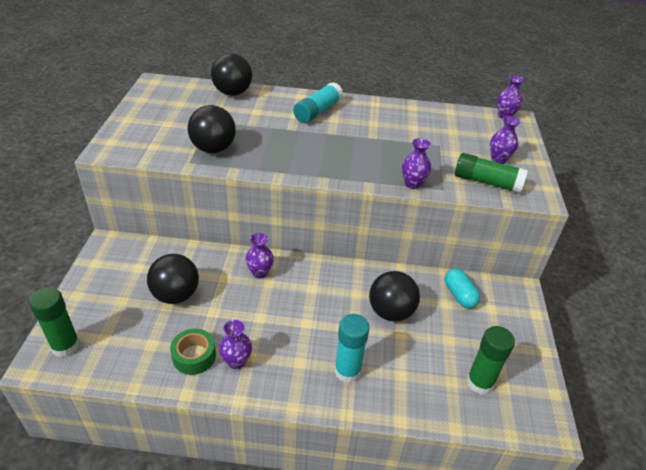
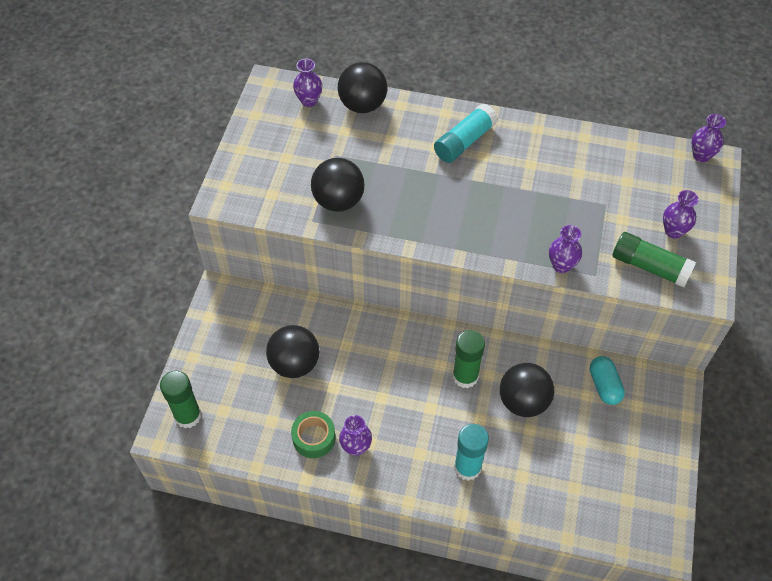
camera: 10 degrees right, 15 degrees up
purple vase [246,233,274,279] -> purple vase moved to [293,59,322,107]
green glue stick [466,326,515,395] -> green glue stick moved to [453,330,485,388]

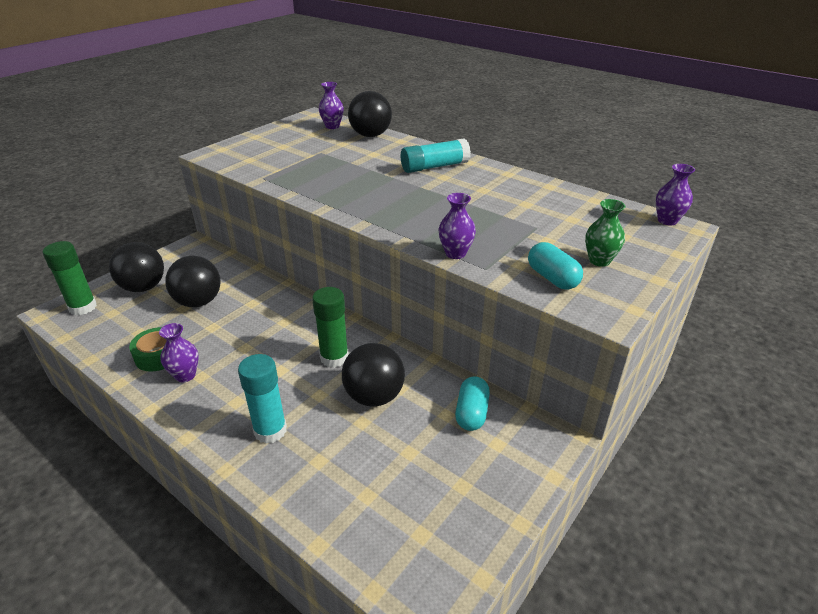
camera: 25 degrees right, 20 degrees down
black ball [311,158,364,212] -> black ball moved to [109,242,164,292]
green glue stick [613,232,696,288] -> turquoise capsule [528,242,583,290]
purple vase [663,190,699,239] -> green vase [585,199,626,267]

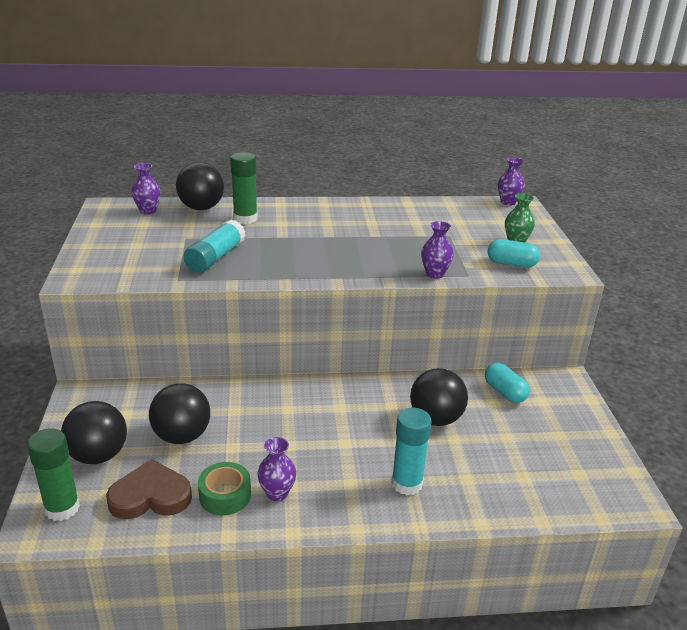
camera: 45 degrees left, 5 degrees down
green glue stick [312,287,349,368] -> green glue stick moved to [230,152,258,224]
turquoise glue stick [401,138,471,173] -> turquoise glue stick moved to [183,220,246,273]
none -> brown heart [106,459,192,519]

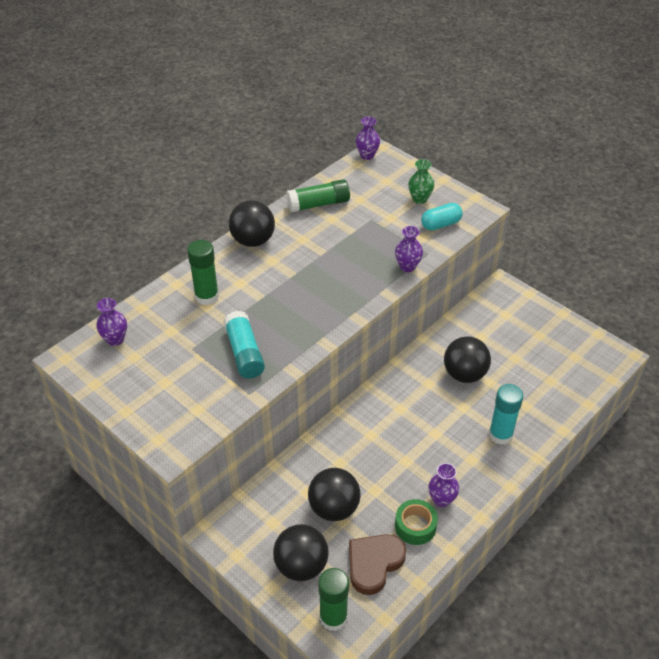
camera: 40 degrees left, 15 degrees up
black ball [176,162,224,210] -> black ball moved to [229,201,275,247]
turquoise capsule [485,363,530,403] -> none
none -> green glue stick [286,179,350,212]

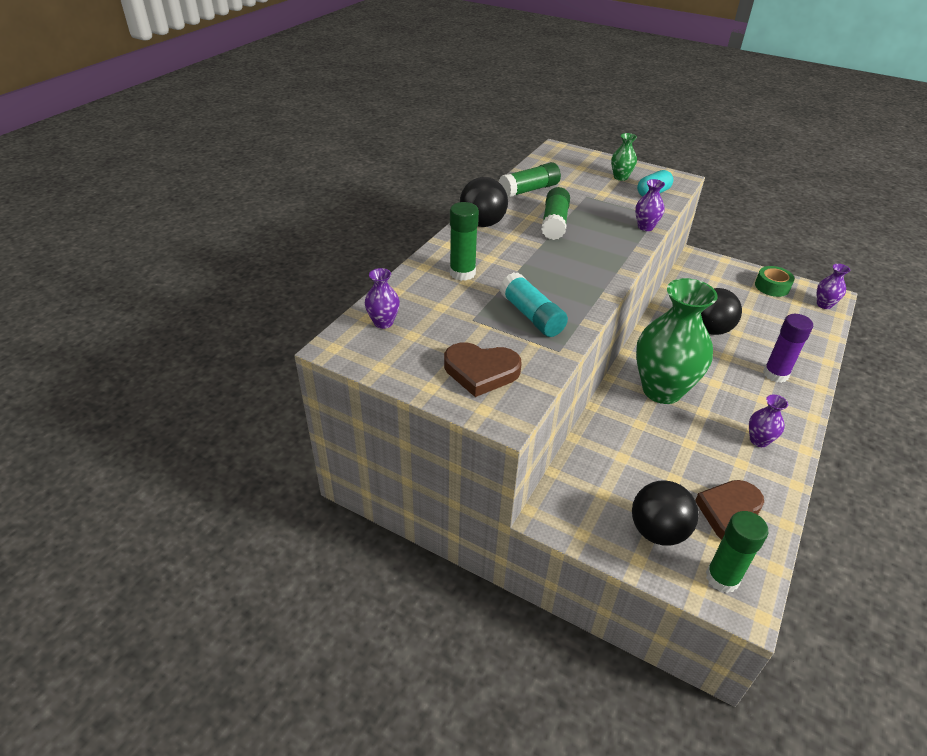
camera: 15 degrees left, 5 degrees down
black ball [308,468,361,521] -> none
purple vase [356,117,380,160] -> purple vase moved to [817,264,850,309]
green tape [395,499,438,545] -> green tape moved to [755,266,795,297]
turquoise glue stick [489,384,523,445] -> purple glue stick [763,314,813,383]
none -> brown heart [444,342,522,397]
none -> green glue stick [541,187,570,240]
none -> green vase [636,278,718,404]

